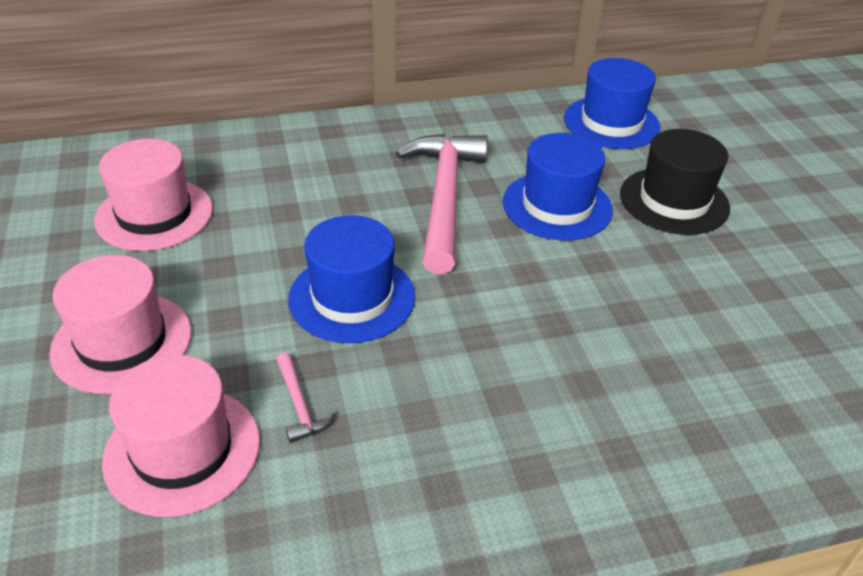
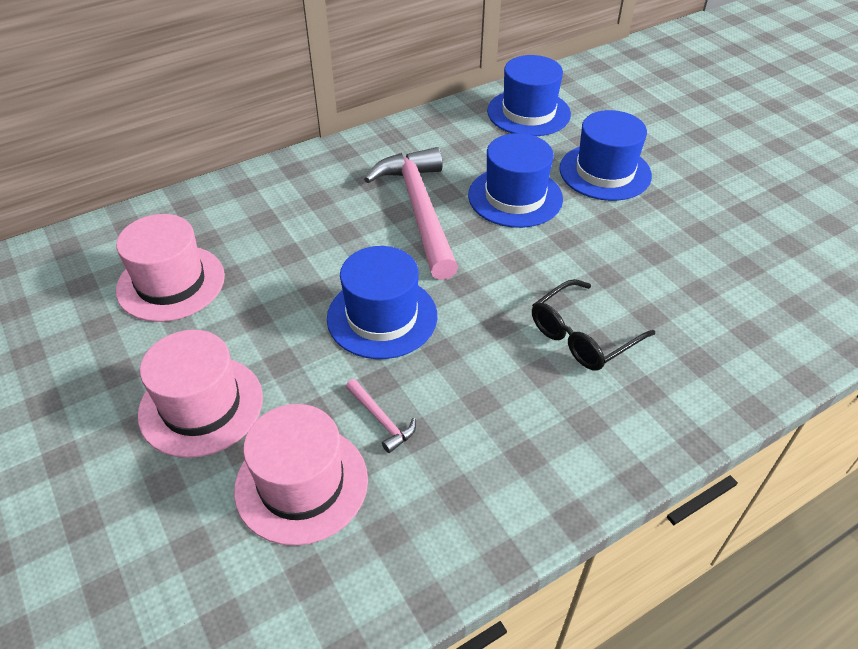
camera: 15 degrees left, 5 degrees up
black hat [620,129,730,235] -> blue hat [559,110,652,201]
none -> black glasses [532,279,655,371]

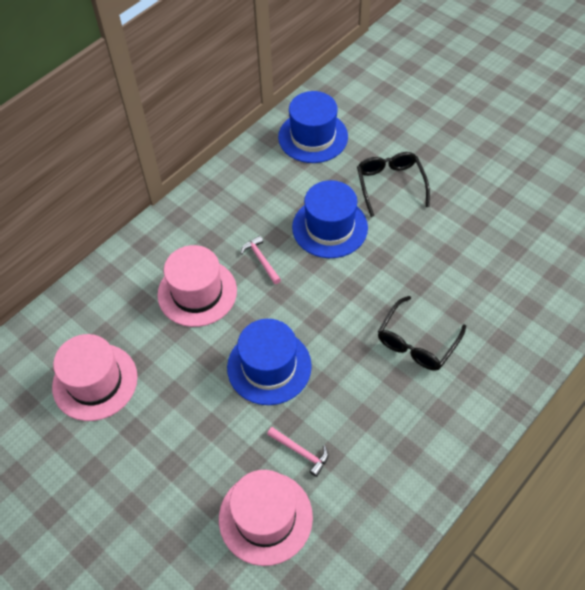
camera: 15 degrees left, 10 degrees up
pink hat [138,330,263,458] -> pink hat moved to [157,245,237,327]
pink hammer [364,147,458,280] -> pink hammer [240,236,281,284], size x0.40
blue hat [559,110,652,201] -> black glasses [357,152,430,217]

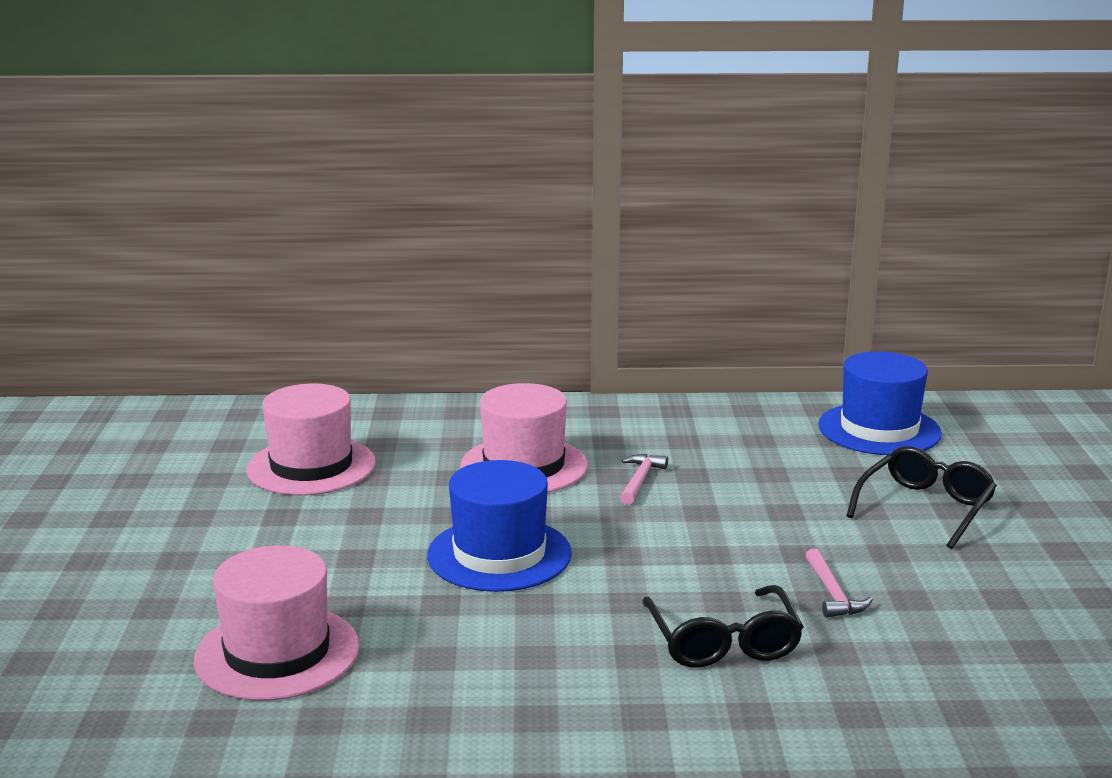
camera: 45 degrees right, 35 degrees down
pink hammer [267,427,329,477] -> pink hammer moved to [805,548,873,618]
blue hat [292,180,368,258] -> none
black glasses [378,296,466,371] -> black glasses turned 90 degrees counterclockwise [642,585,803,668]

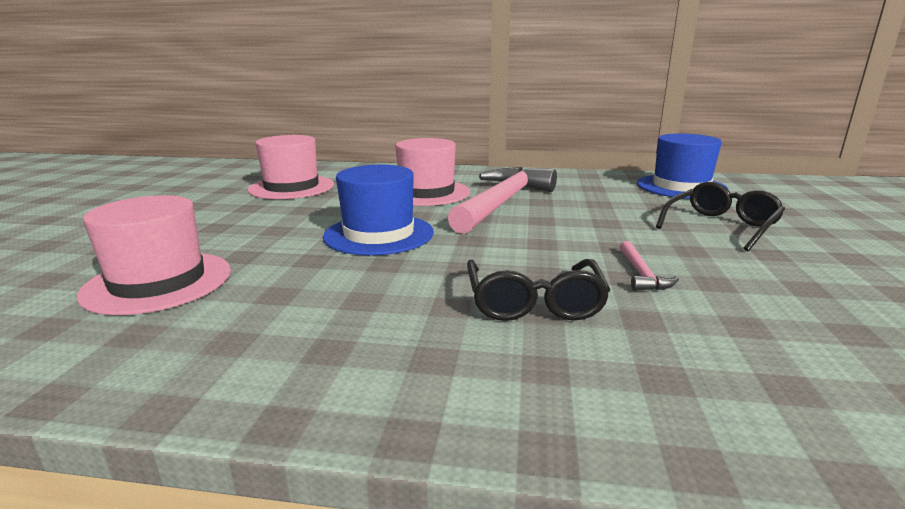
camera: 10 degrees right, 0 degrees up
pink hammer [620,454,668,505] -> pink hammer [448,167,557,234], size x2.49

